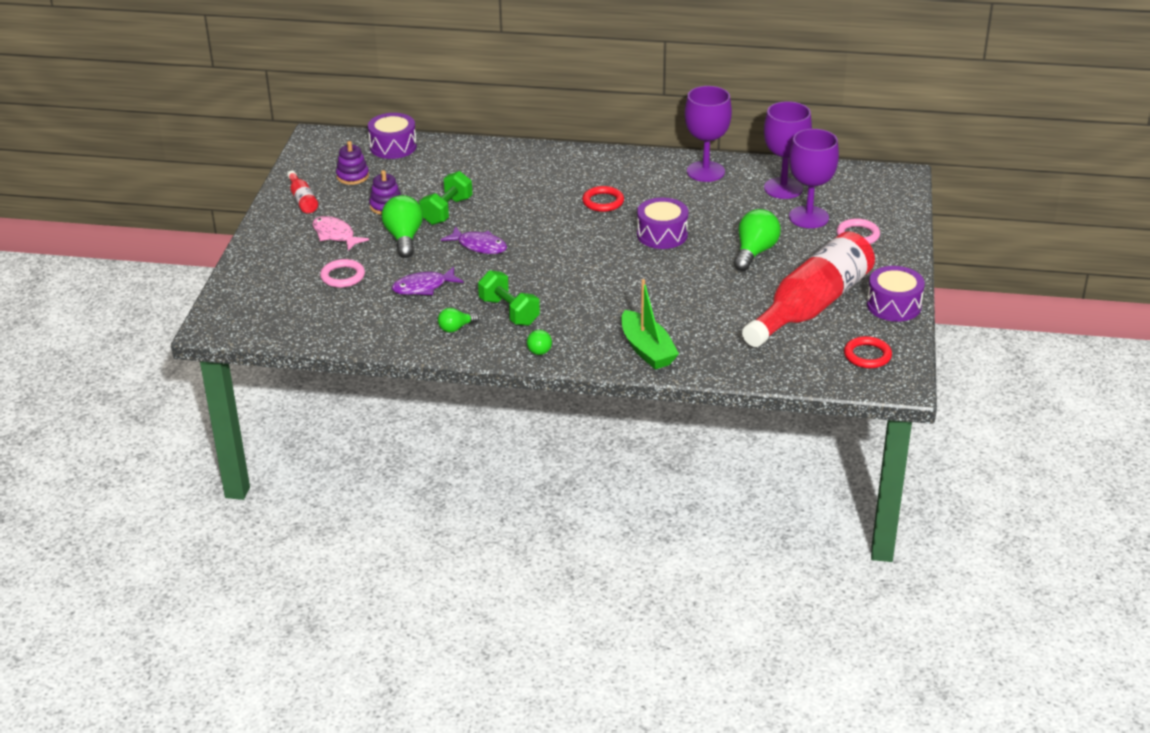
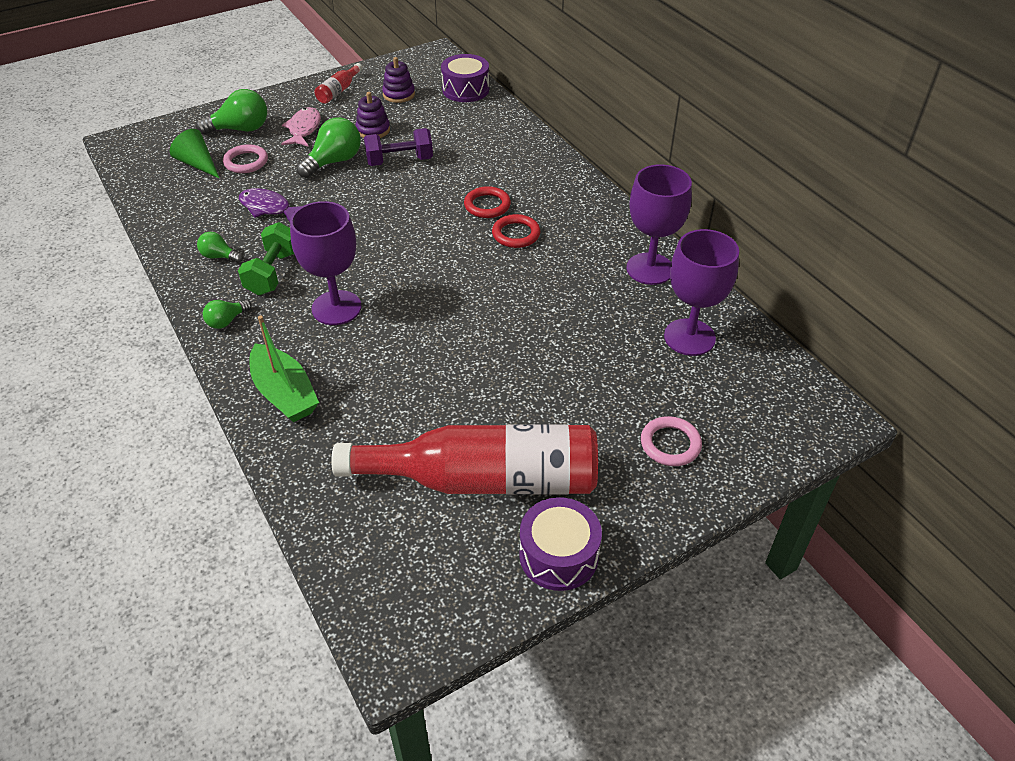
camera: 50 degrees right, 10 degrees up
green dumbbell [419,171,473,225] -> purple dumbbell [364,128,433,166]
purple fish [441,226,507,254] -> none
green boat [621,279,679,370] -> green boat turned 60 degrees counterclockwise [249,315,319,422]
purple drum [637,198,688,249] -> none
green light bulb [734,209,781,271] -> green light bulb moved to [196,89,267,135]
purple goblet [789,129,839,228] -> purple goblet moved to [290,201,362,325]
red ring [844,336,892,368] -> red ring moved to [464,186,511,218]
none -> green cone [170,129,220,179]

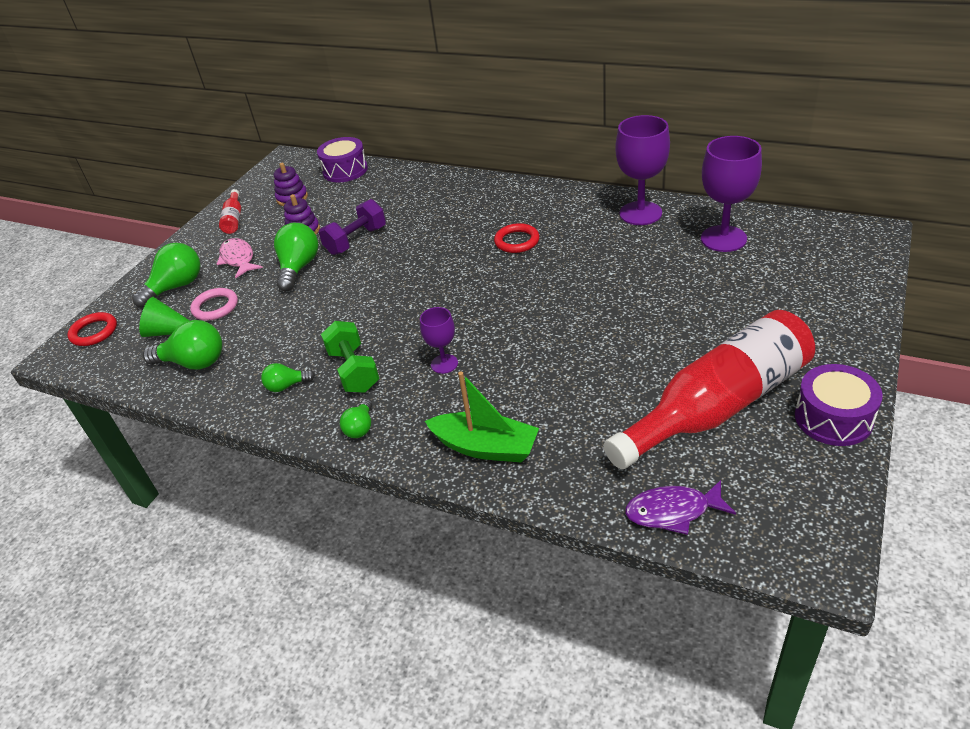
camera: 30 degrees left, 5 degrees down
purple fish [239,188,302,222] -> purple fish moved to [625,480,736,535]
purple goblet [290,201,362,325] -> purple goblet [420,307,458,374], size x0.55
red ring [464,186,511,218] -> red ring moved to [67,312,117,346]
pink ring [641,416,702,466] -> none
none -> green light bulb [143,320,222,370]

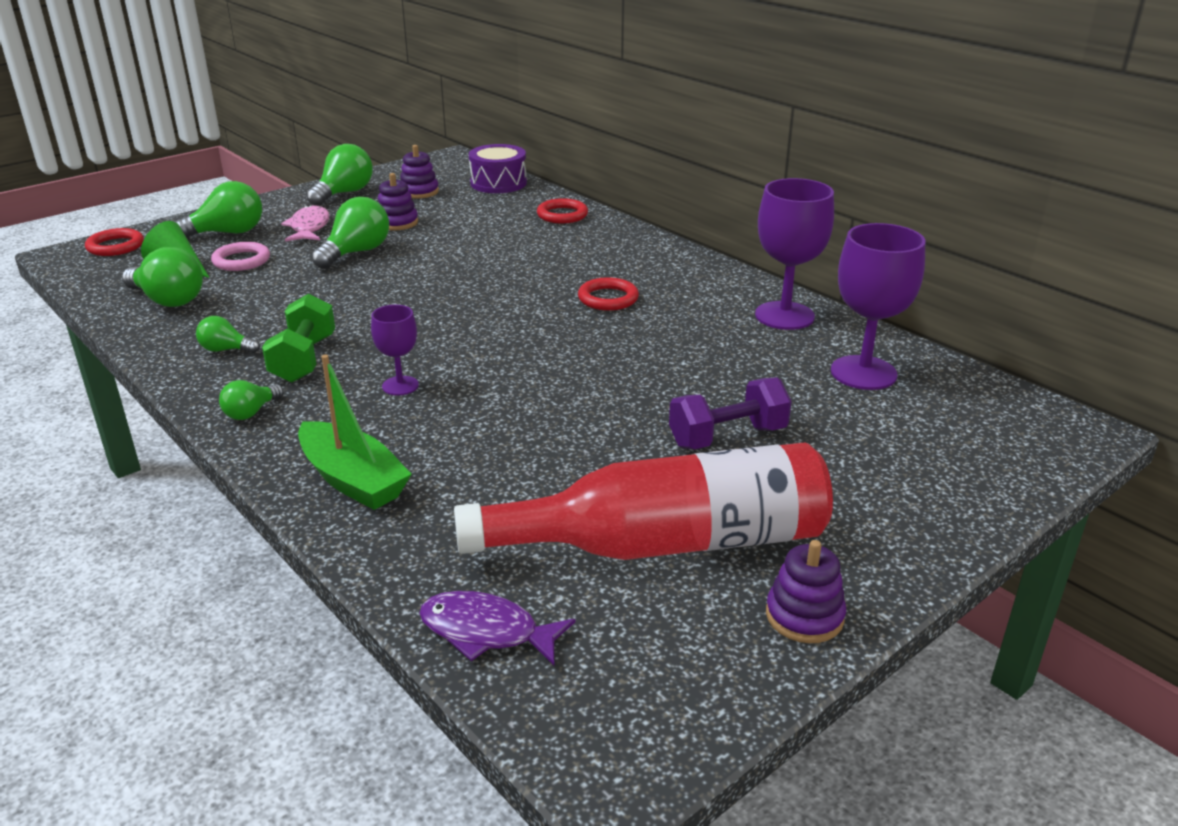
camera: 20 degrees right, 10 degrees down
red bottle [219,189,241,234] -> green light bulb [306,144,373,206]
purple dumbbell [319,199,386,255] -> purple dumbbell moved to [669,377,792,449]
purple drum [795,364,883,446] -> purple stacking toy [766,540,846,643]
none -> red ring [537,198,588,223]

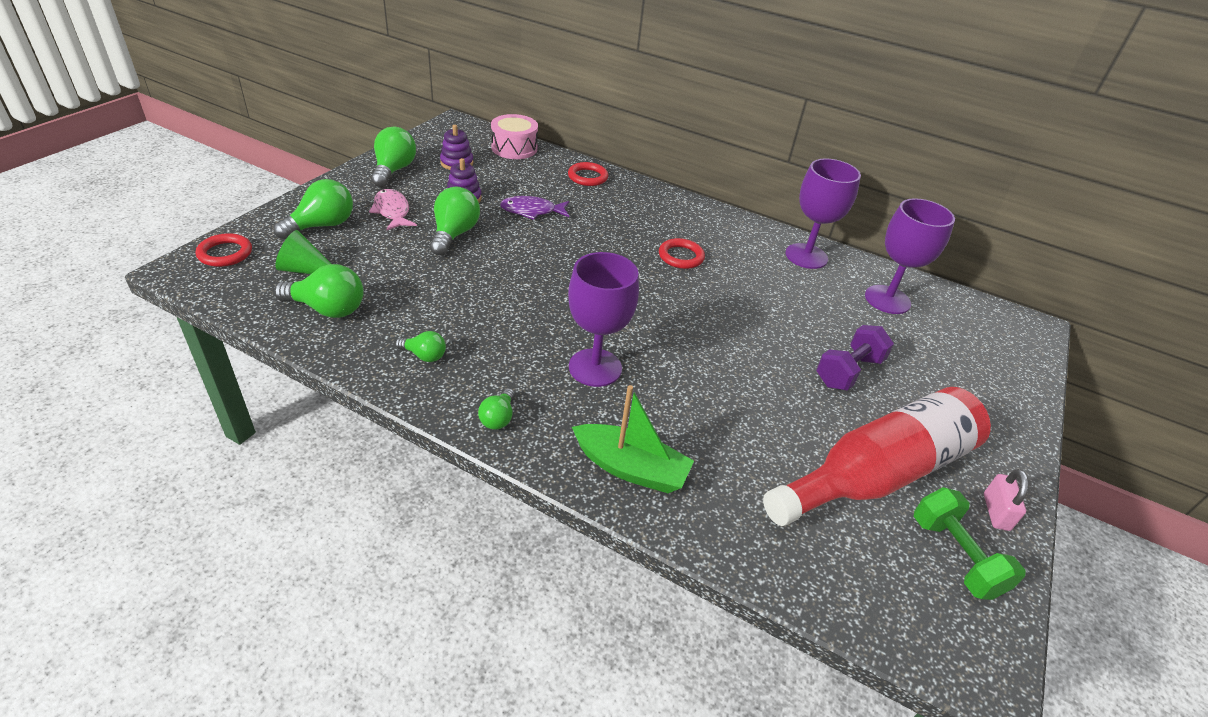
camera: 25 degrees left, 10 degrees up
green light bulb [196,316,260,353] -> green light bulb turned 150 degrees counterclockwise [395,331,446,362]
pink ring [211,242,270,271] -> none
green dumbbell [262,294,335,383] -> green dumbbell moved to [914,487,1026,600]
purple goblet [371,305,419,395] -> purple goblet [568,252,639,387], size x1.83
purple fish [419,591,576,665] -> purple fish moved to [500,196,569,220]
purple drum [469,144,527,193] -> pink drum [491,114,538,159]
purple stacking toy [766,540,846,643] -> pink padlock [984,469,1029,531]

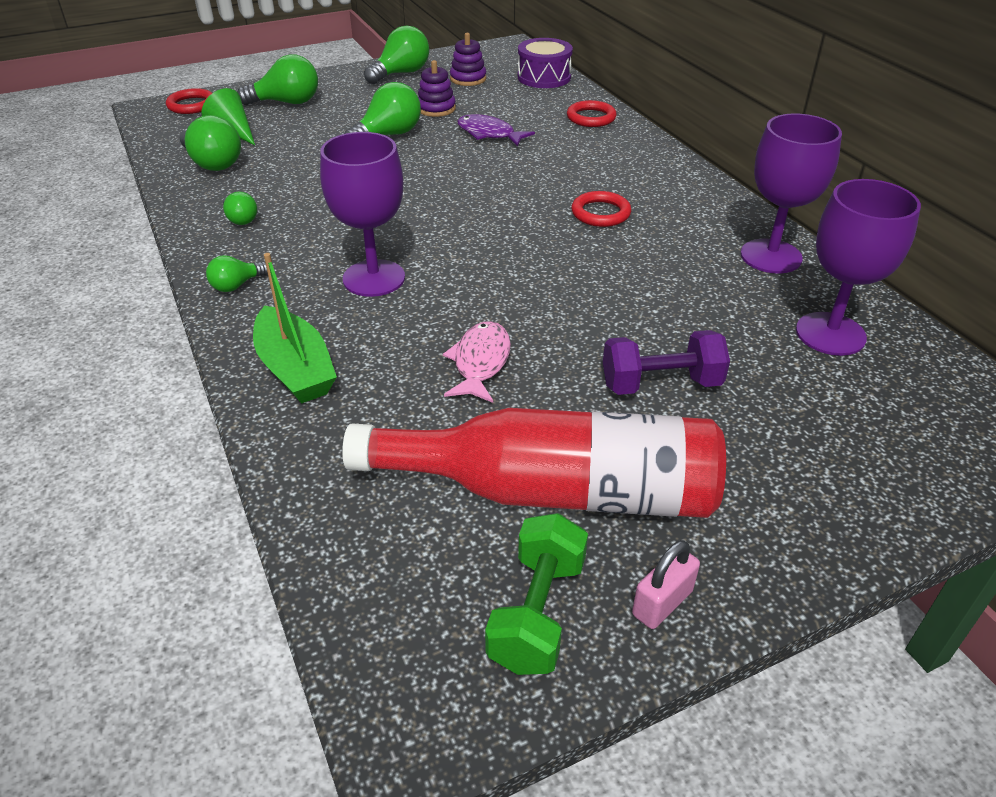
camera: 40 degrees right, 0 degrees up
pink fish [369,189,417,230] -> pink fish moved to [443,321,511,403]
pink drum [491,114,538,159] -> purple drum [518,38,573,88]

